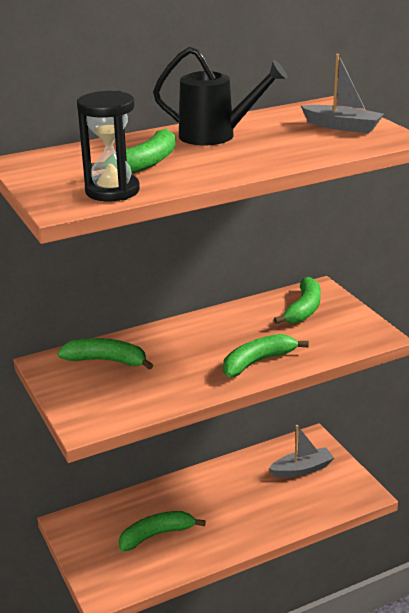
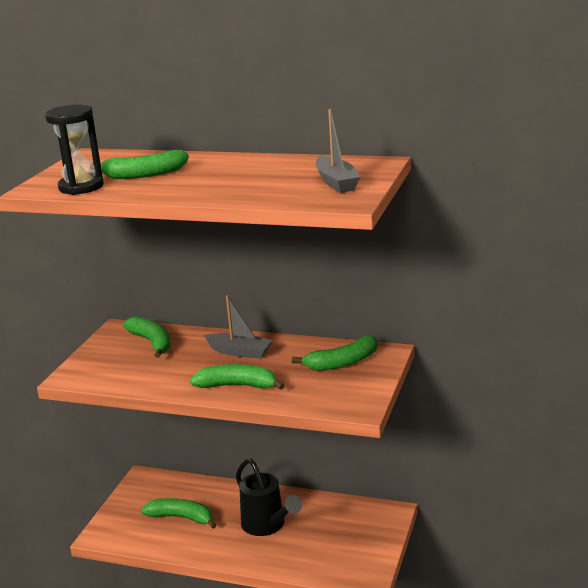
camera: 45 degrees right, 5 degrees down
black watering can [153,47,288,145] -> black watering can moved to [236,458,302,536]
grey boat [269,425,334,478] -> grey boat moved to [204,295,273,359]

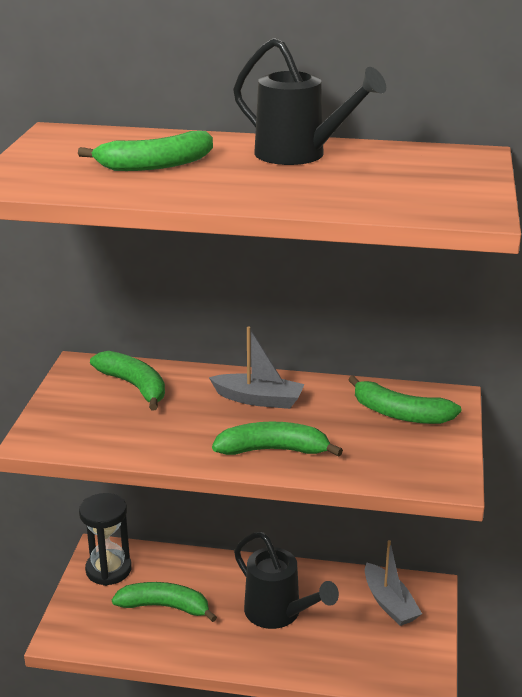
camera: 10 degrees left, 5 degrees up
black hourglass [45,105,104,195] -> black hourglass moved to [79,493,132,586]
green banana [292,335,378,371] -> green banana turned 60 degrees clockwise [348,375,461,424]
grey boat [316,109,360,193] -> grey boat moved to [365,540,422,626]
none -> black watering can [233,38,386,165]

